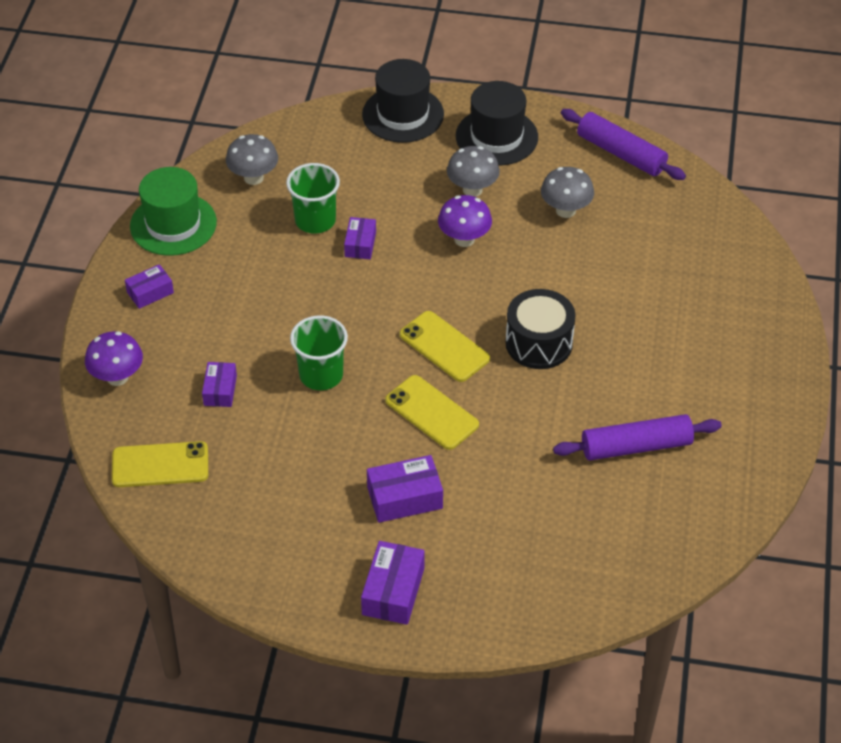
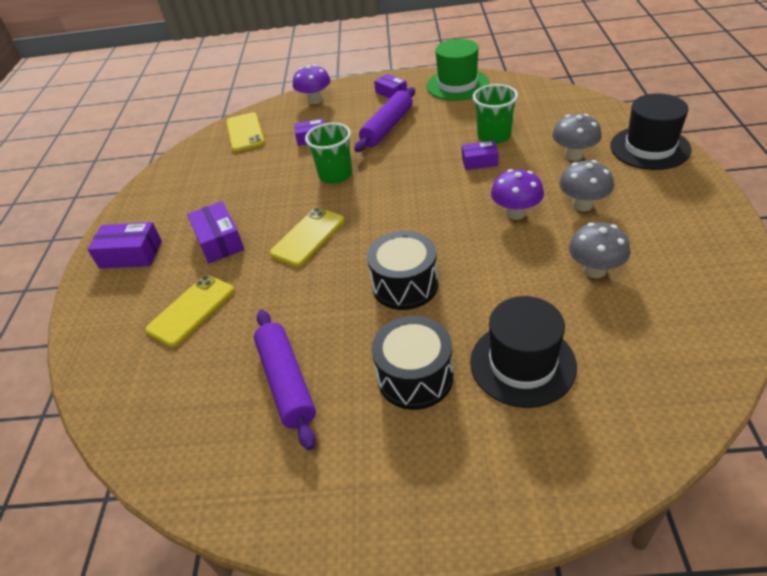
camera: 85 degrees right, 5 degrees down
grey mushroom [226,134,278,185] -> grey mushroom moved to [552,114,602,161]
yellow phone [400,311,490,382] -> yellow phone moved to [145,275,234,347]
black hat [456,81,538,166] -> black hat moved to [470,296,577,408]
purple rolling pin [561,109,686,180] -> purple rolling pin moved to [354,87,415,152]
none -> black drum [372,316,453,410]

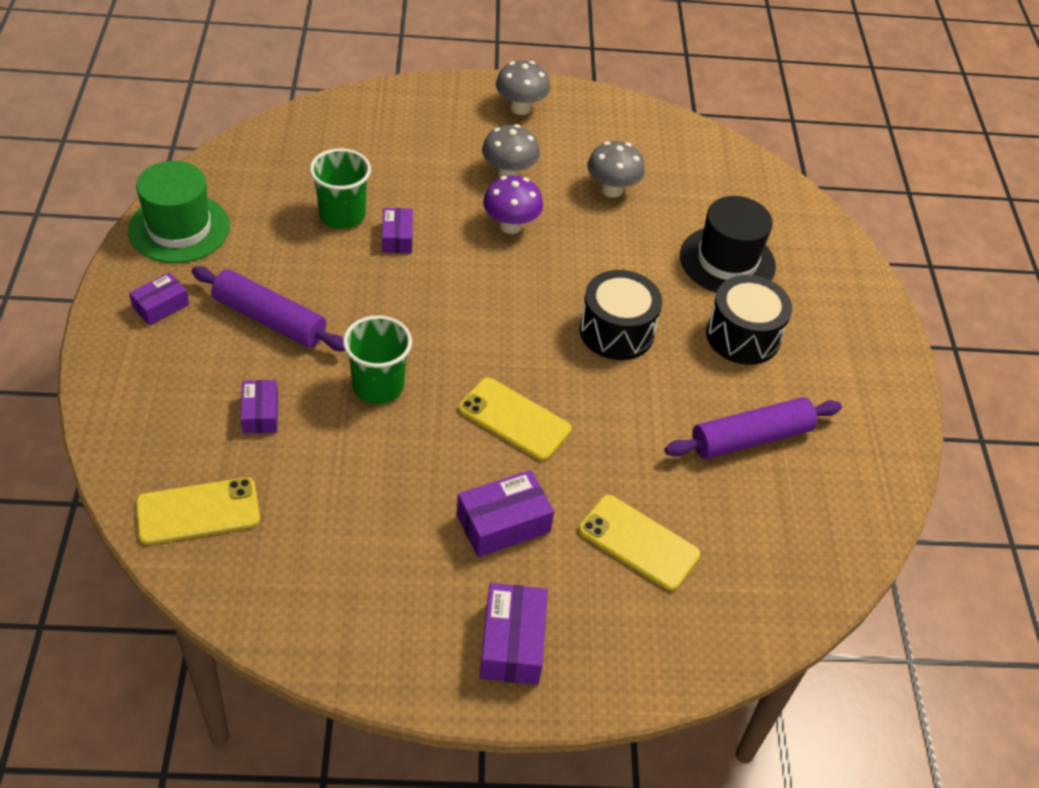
camera: 100 degrees left, 5 degrees up
purple mushroom [293,65,331,105] -> none
grey mushroom [552,114,602,161] -> grey mushroom moved to [496,61,550,115]
black hat [610,93,691,170] -> none

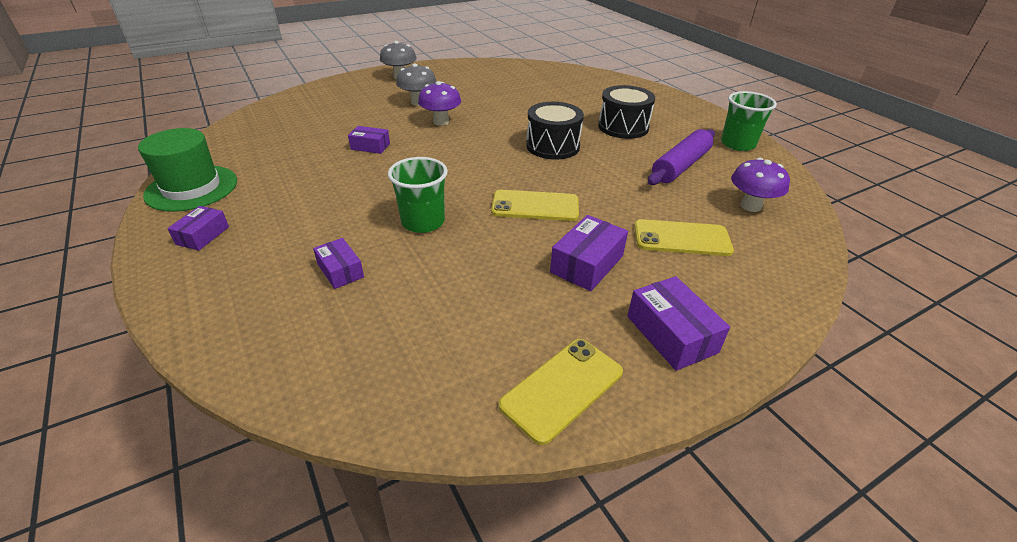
camera: 25 degrees left, 10 degrees down
yellow phone [136,477,260,545] -> yellow phone moved to [499,339,623,445]
purple rolling pin [191,266,345,351] -> none
green cup [310,148,371,229] -> green cup moved to [721,91,777,151]
purple box [382,208,413,253] -> purple box turned 45 degrees counterclockwise [348,126,390,154]
grey mushroom [587,141,645,198] -> none
black hat [680,196,776,293] -> none
none -> purple mushroom [731,158,790,212]

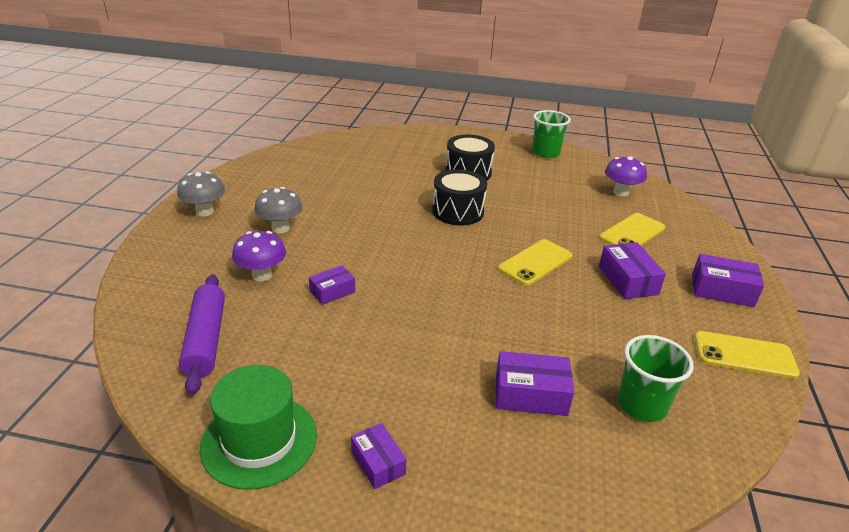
camera: 50 degrees left, 5 degrees down
purple box [313,238,364,289] -> purple box [496,351,574,416], size x1.55
green cup [388,157,448,233] -> green cup moved to [618,335,694,422]
purple mushroom [418,81,461,126] -> purple mushroom moved to [232,231,286,282]
yellow phone [499,339,623,445] -> yellow phone turned 75 degrees counterclockwise [695,331,800,379]
purple rolling pin [648,129,715,185] -> purple rolling pin moved to [179,274,225,395]

